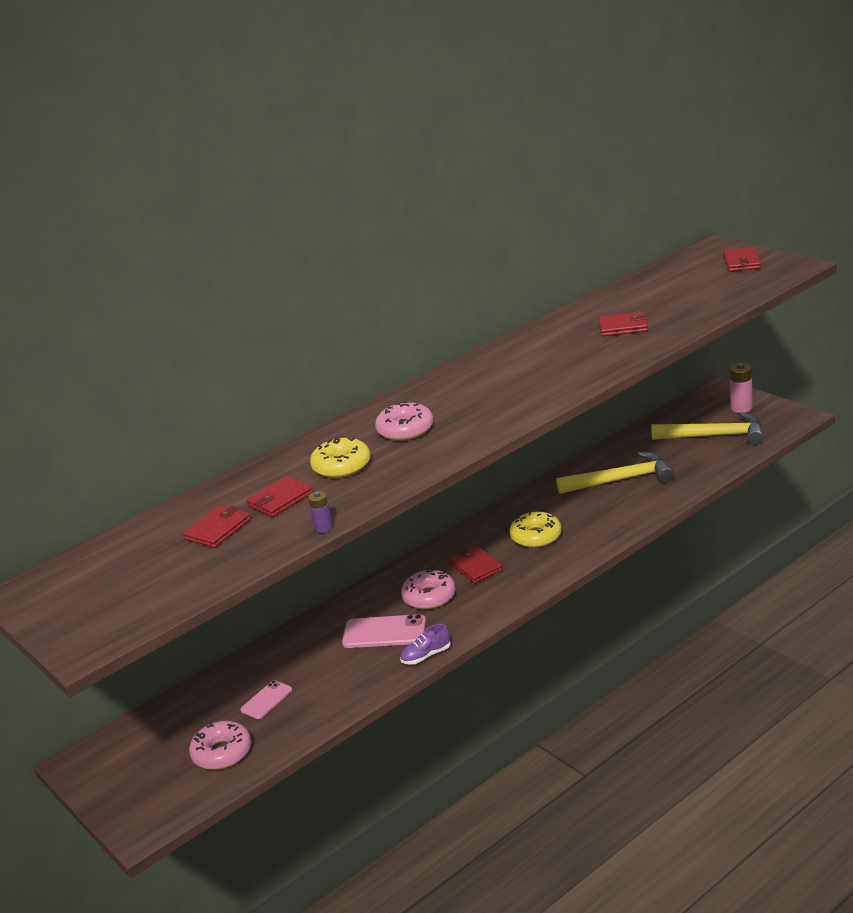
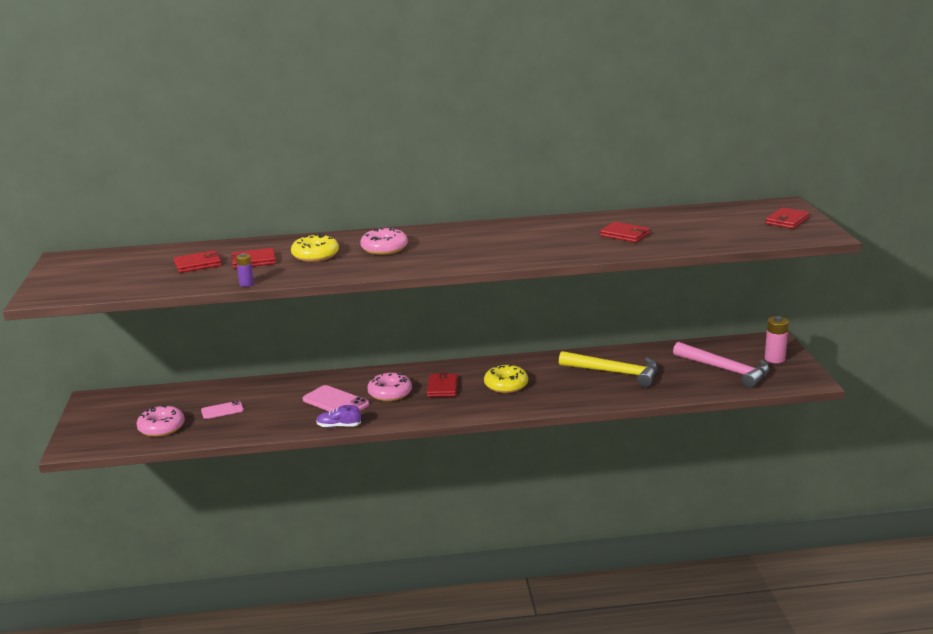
camera: 30 degrees right, 5 degrees down
yellow hammer [651,413,764,445] -> pink hammer [673,342,770,388]

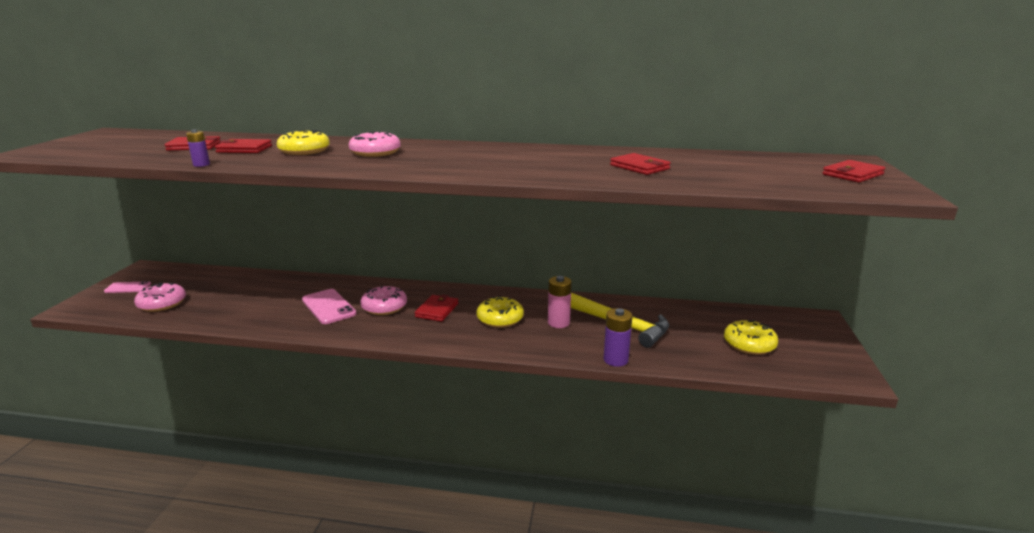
camera: 15 degrees right, 0 degrees up
pink phone [201,401,244,419] -> pink phone moved to [104,281,151,293]
purple shoe [316,405,361,428] -> none
pink hammer [673,342,770,388] -> yellow donut [724,320,778,355]
pink battery [765,316,789,363] -> pink battery moved to [548,276,572,328]
none -> purple battery [604,308,632,367]

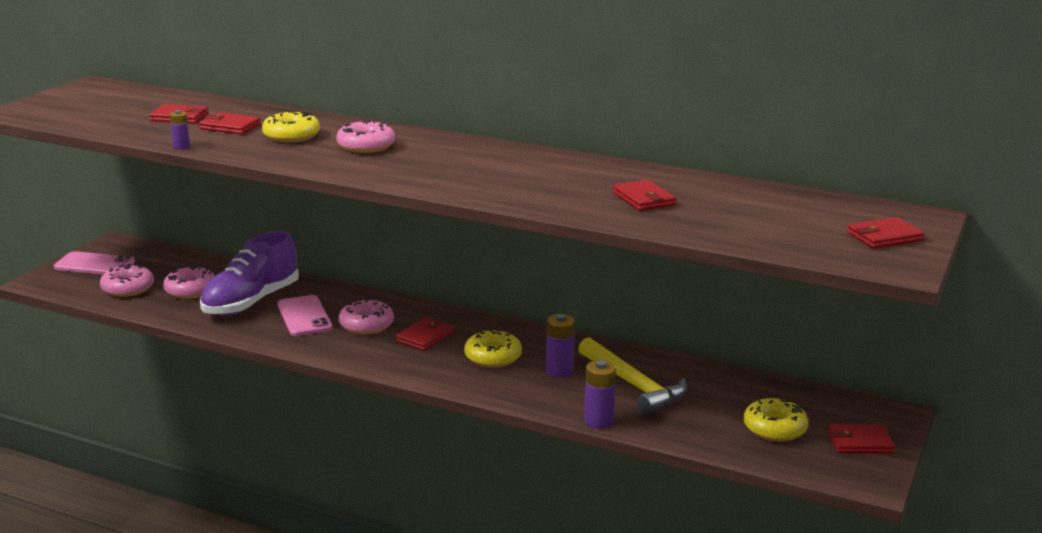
camera: 15 degrees right, 0 degrees up
pink phone [104,281,151,293] -> pink phone [54,251,135,274], size x1.64
pink battery [548,276,572,328] -> purple battery [546,314,575,378]
none -> pink donut [163,267,215,299]
none -> purple shoe [200,231,299,315]
none -> red wallet [828,424,895,453]

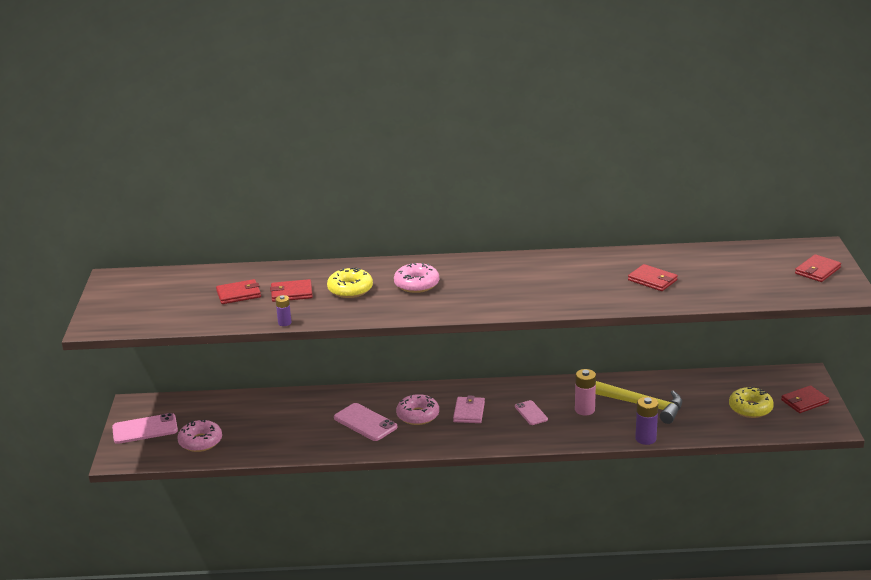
camera: 25 degrees left, 5 degrees up
pink donut [163,267,215,299] -> none
purple shoe [200,231,299,315] -> none
red wallet [396,318,453,351] -> pink wallet [453,395,485,423]
yellow donut [464,329,522,368] -> pink phone [515,400,548,425]
purple battery [546,314,575,378] -> pink battery [575,369,596,415]

